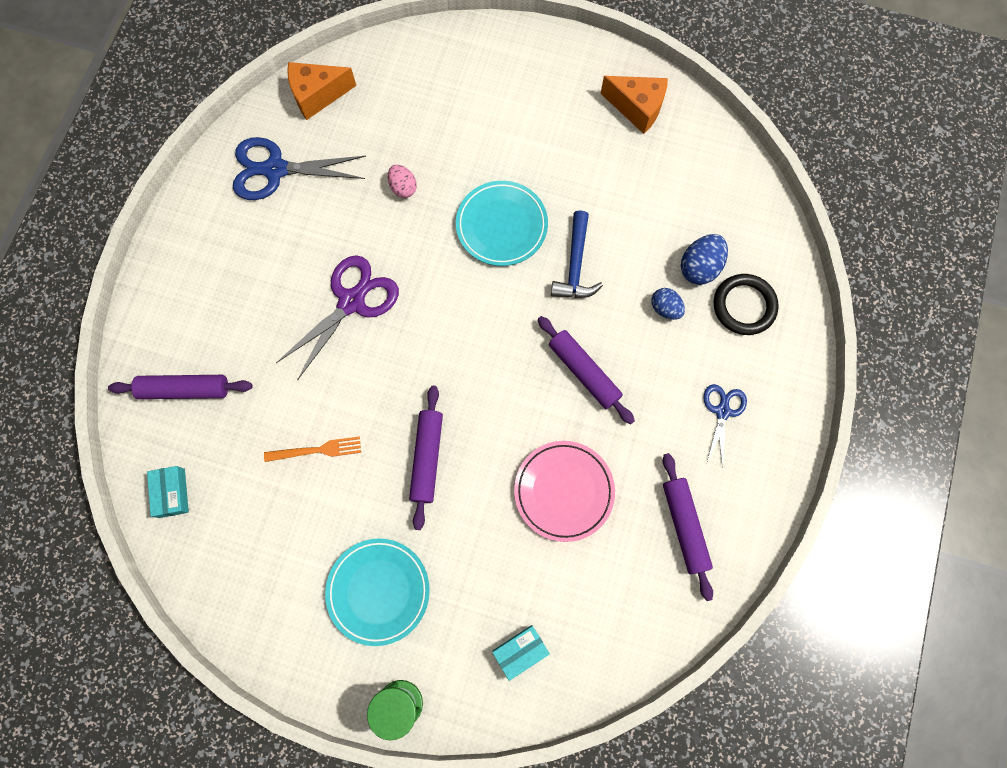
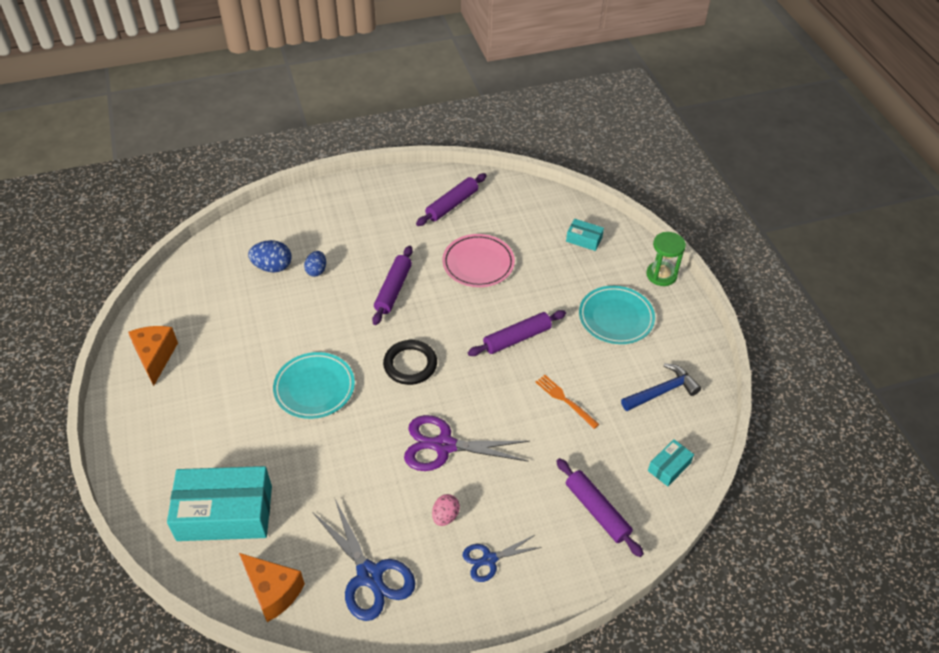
camera: 125 degrees left, 25 degrees down
pink egg [388,164,417,198] -> pink egg moved to [432,494,460,526]
blue hammer [551,210,603,298] -> blue hammer moved to [621,363,701,411]
blue scissors [703,384,747,469] -> blue scissors moved to [463,535,542,582]
black ring [714,274,779,335] -> black ring moved to [383,340,437,385]
none -> turquoise box [167,466,272,541]

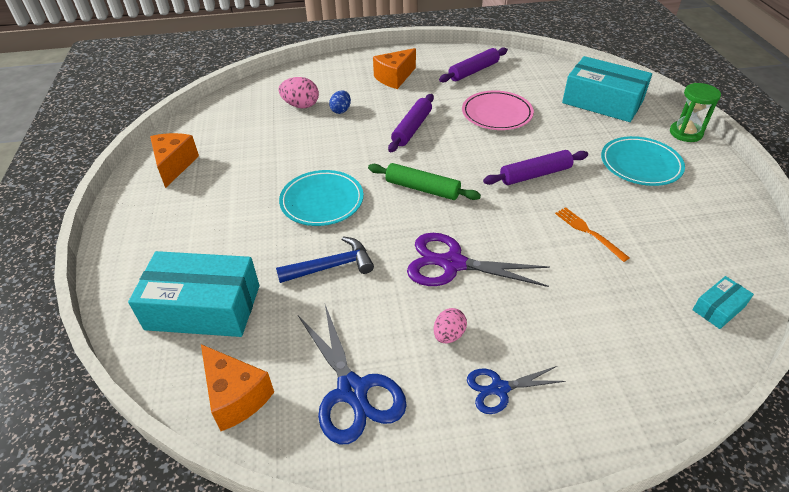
camera: 10 degrees right, 5 degrees down
blue egg [248,240,291,272] -> pink egg [279,77,319,108]
black ring [383,340,437,385] -> green rolling pin [368,163,481,200]
purple rolling pin [556,458,644,557] -> none
turquoise box [566,219,604,251] -> turquoise box [562,56,652,122], size x2.21
blue hammer [621,363,701,411] -> blue hammer moved to [276,237,374,283]
none -> orange cheese [373,48,416,89]

